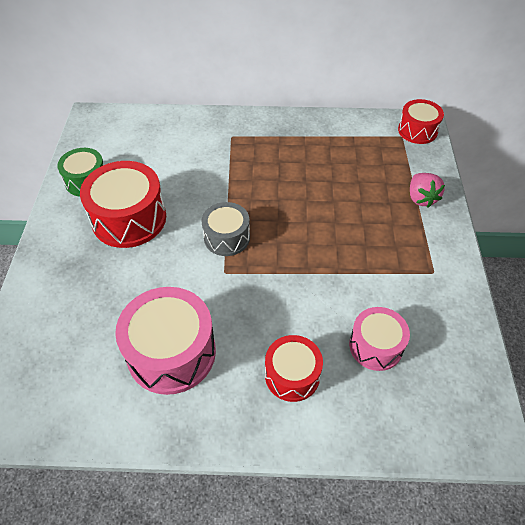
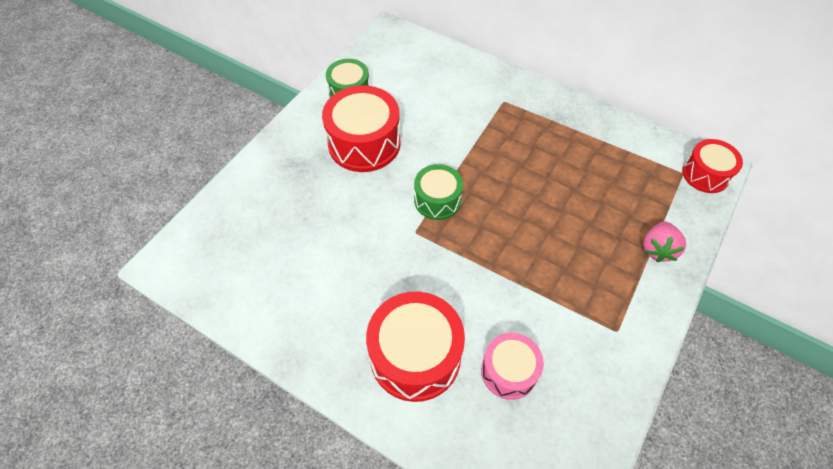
camera: 30 degrees right, 5 degrees up
pink drum [115,287,216,395] -> none
grey drum [201,202,250,256] -> green drum [414,164,463,220]
red drum [265,335,323,402] -> red drum [366,291,465,402], size x1.64

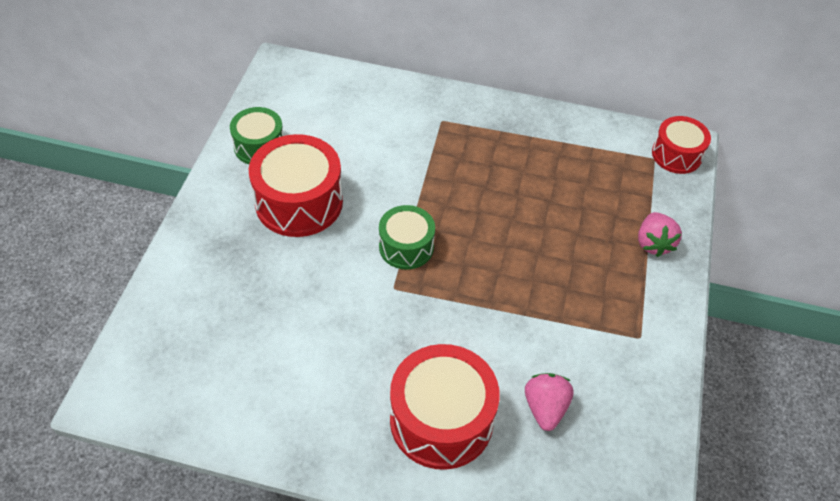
camera: 20 degrees left, 5 degrees down
pink drum [481,333,544,400] -> pink strawberry [525,373,574,431]

